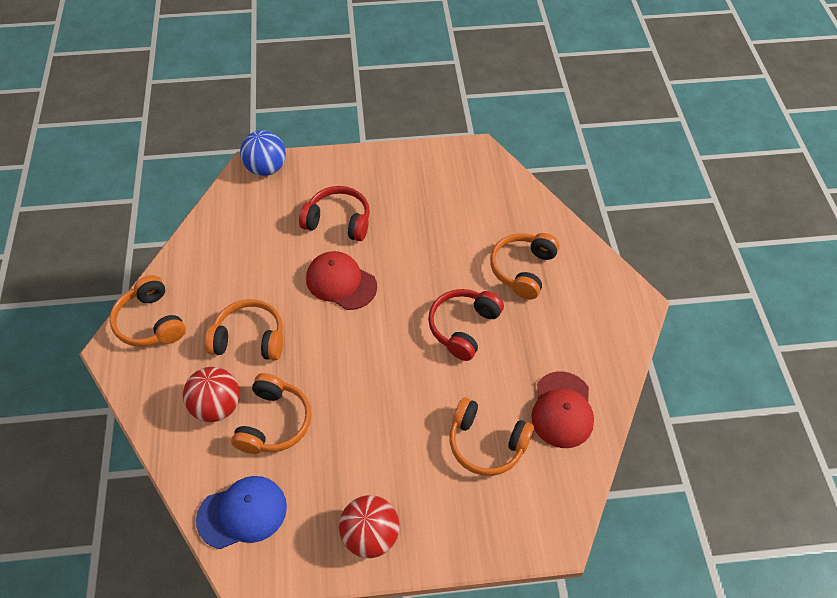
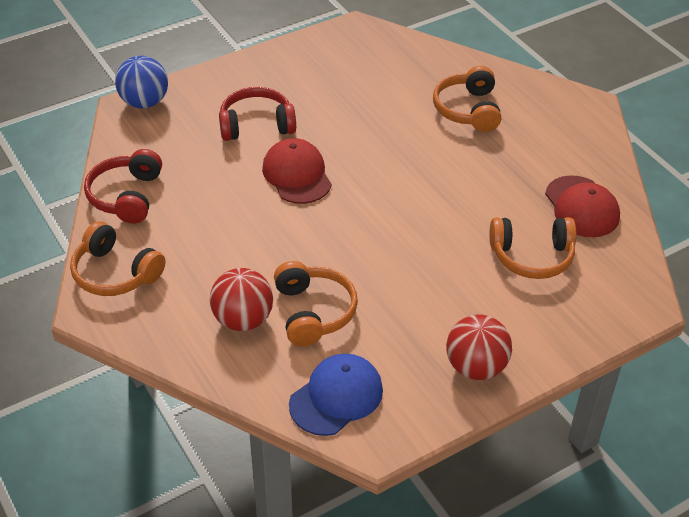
camera: 25 degrees left, 10 degrees down
orange headphones [205,299,283,361] -> none
red cap [306,251,377,310] -> red cap turned 60 degrees clockwise [262,138,332,204]
red headphones [428,289,504,361] -> red headphones moved to [84,149,162,224]

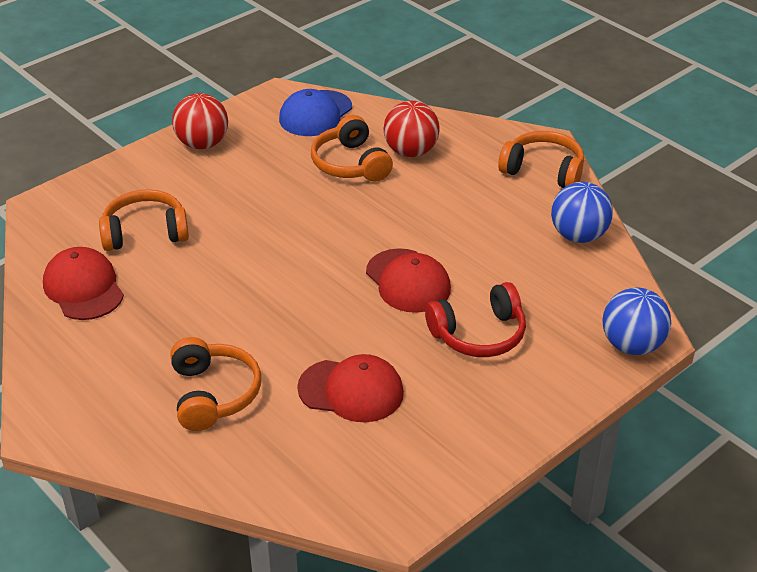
camera: 170 degrees right, 5 degrees down
red headphones [84,149,162,224] -> blue ball [551,182,613,243]
none -> red cap [297,354,404,422]

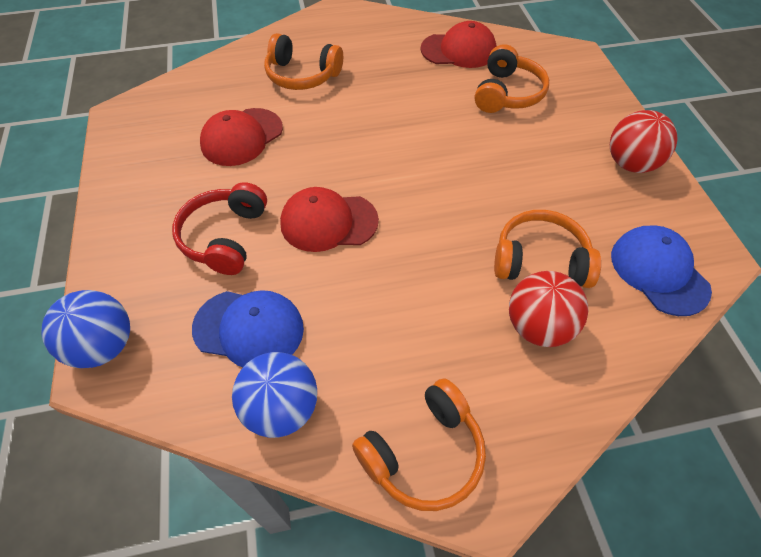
camera: 120 degrees right, 15 degrees up
none -> blue cap [192,290,304,367]

